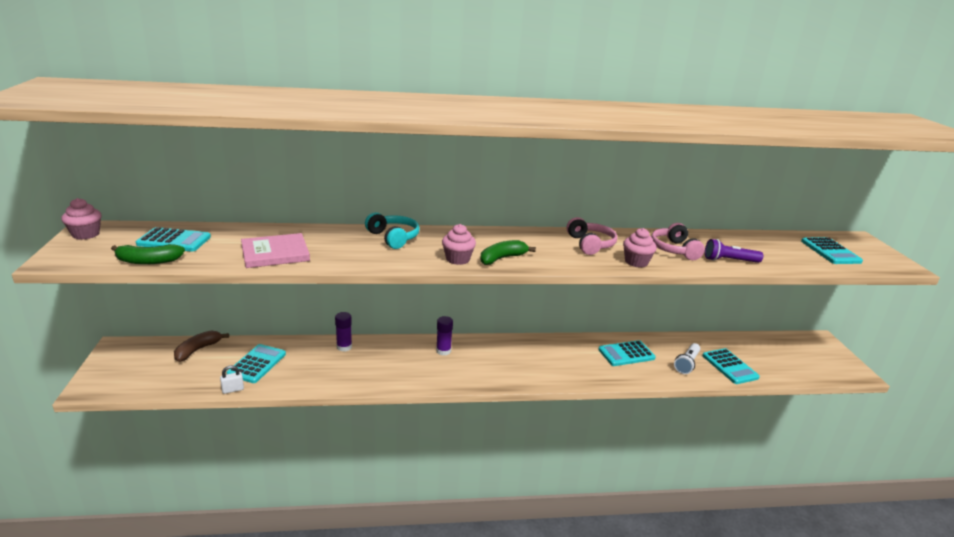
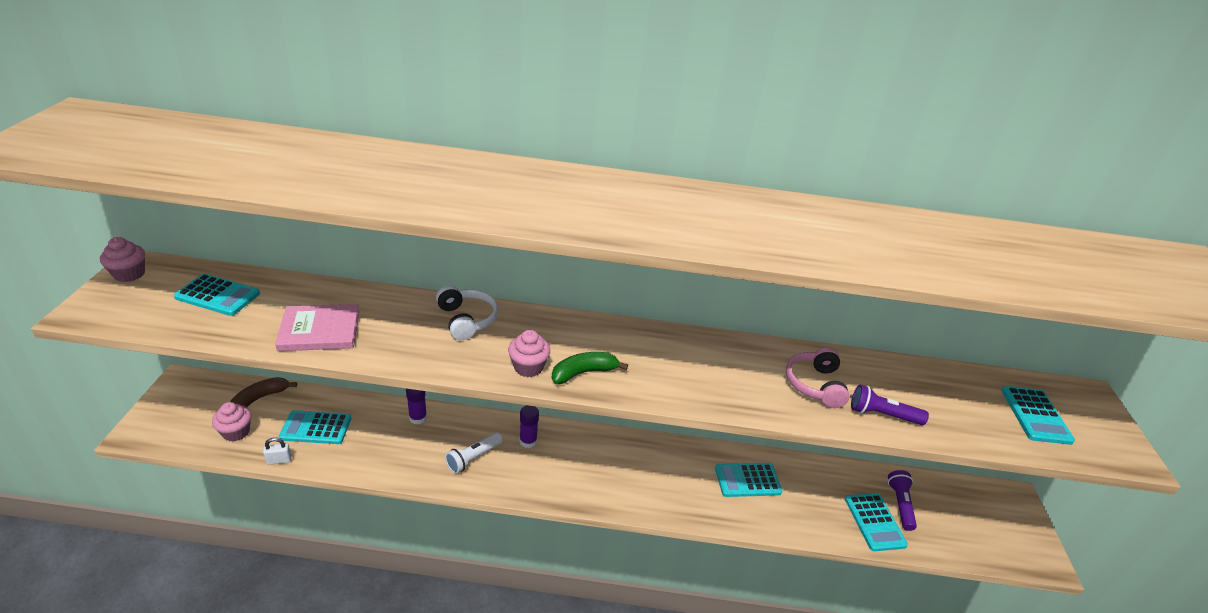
camera: 10 degrees right, 10 degrees up
green banana [111,244,185,264] -> none
turquoise calculator [226,344,286,383] -> turquoise calculator turned 120 degrees counterclockwise [279,410,351,444]
turquoise headphones [365,212,420,249] -> white headphones [436,285,498,340]
pink headphones [567,217,617,255] -> none
pink cupcake [623,228,657,268] -> pink cupcake moved to [212,402,251,442]
white flashlight [674,343,700,374] -> white flashlight moved to [445,432,503,474]
none -> purple flashlight [888,470,917,531]

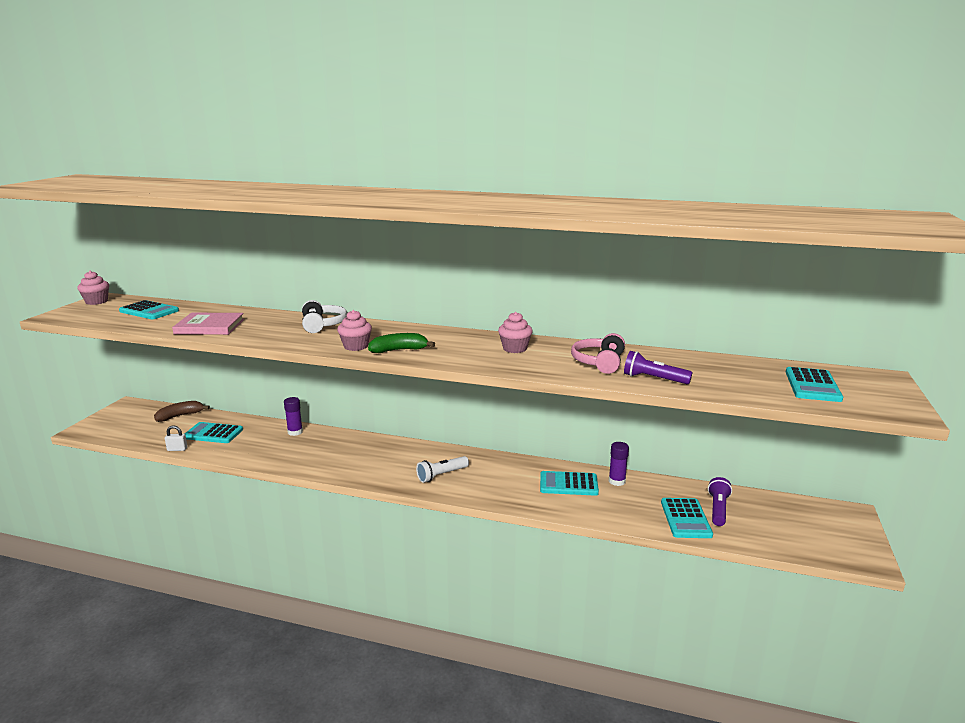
camera: 15 degrees right, 15 degrees down
pink cupcake [212,402,251,442] -> pink cupcake moved to [498,312,533,353]
white flashlight [445,432,503,474] -> white flashlight moved to [416,456,469,483]
purple glue stick [519,405,539,448] -> purple glue stick moved to [609,442,629,486]

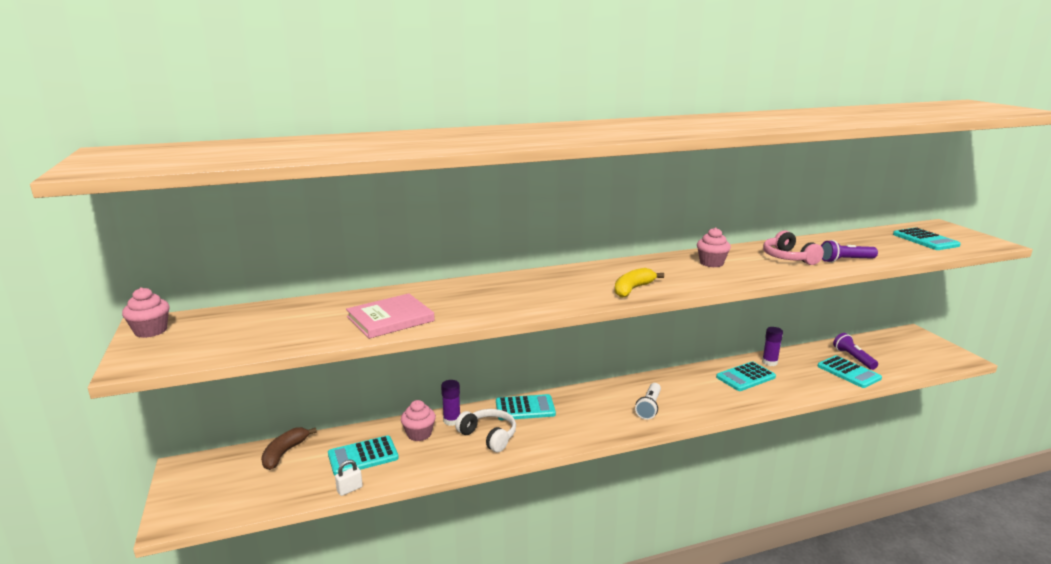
camera: 35 degrees left, 0 degrees up
turquoise calculator [119,300,179,319] -> turquoise calculator moved to [496,394,556,420]
white headphones [302,300,347,333] -> white headphones moved to [455,409,516,452]
pink cupcake [337,310,372,351] -> pink cupcake moved to [401,400,436,441]
green banana [368,333,435,353] -> yellow banana [615,268,664,298]

